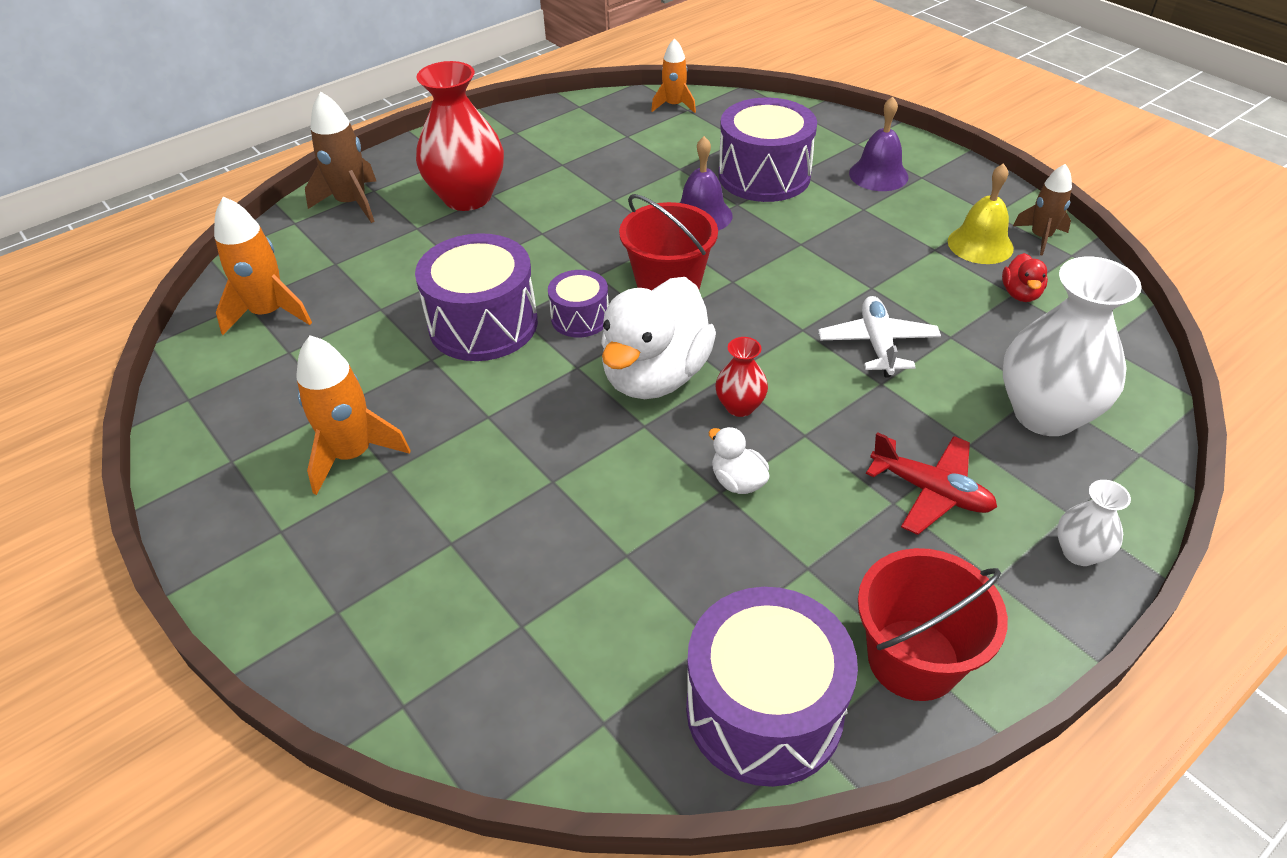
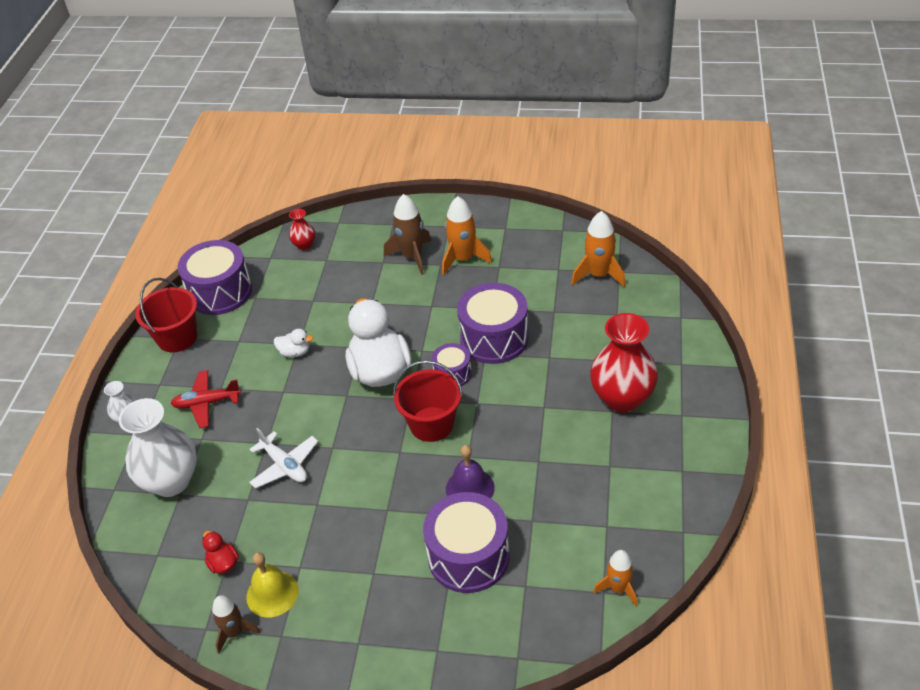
camera: 140 degrees right, 0 degrees up
brown rocket [305,91,376,223] -> brown rocket moved to [384,194,431,275]
red vase [715,337,768,417] -> red vase moved to [289,209,315,250]
purple bell [849,97,908,191] -> none

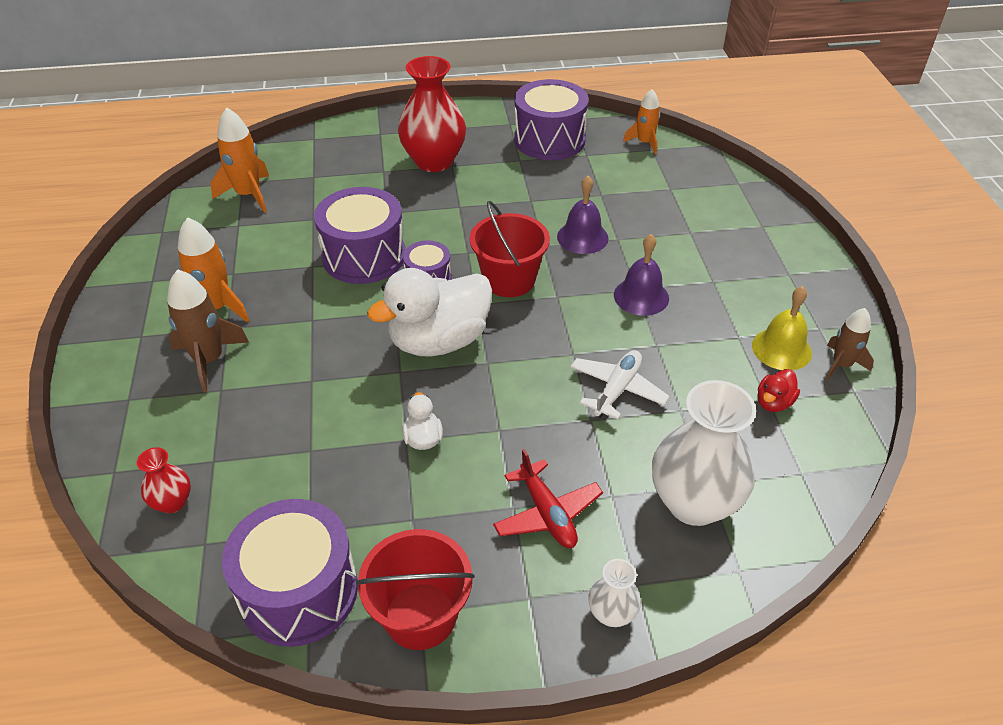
camera: 110 degrees left, 0 degrees up
purple drum [423,492,509,593] -> purple drum moved to [514,79,589,160]
none -> purple bell [614,234,669,316]

